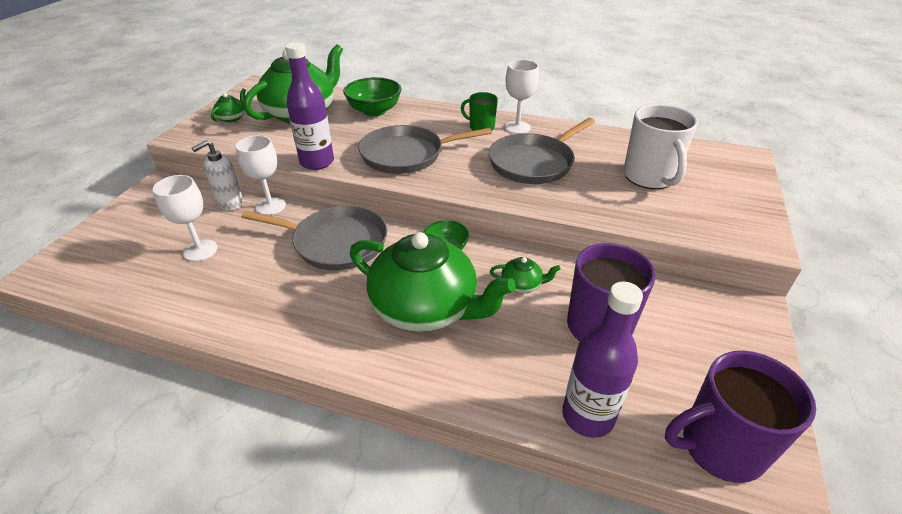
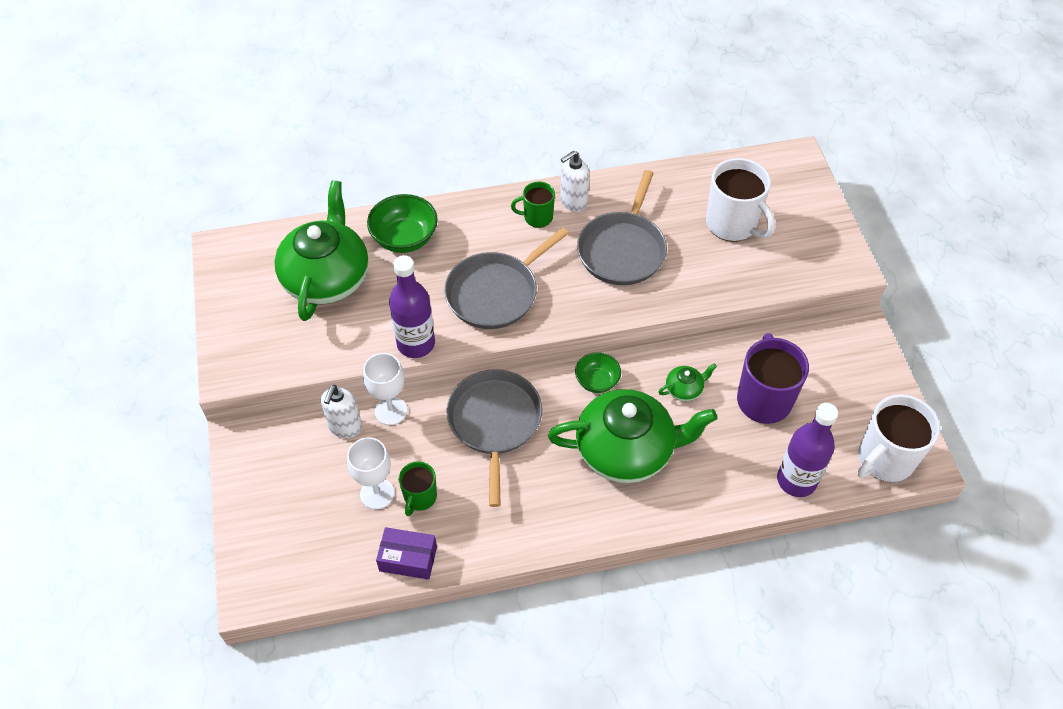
camera: 30 degrees left, 15 degrees up
green teapot [211,89,246,122] -> none
grey pan [241,206,387,270] -> grey pan turned 75 degrees counterclockwise [446,369,542,507]
white goblet [505,60,539,134] -> white soap dispenser [560,151,590,212]
purple mug [665,351,816,483] -> white mug [857,394,940,482]
none -> purple box [376,527,437,580]
none -> green mug [399,461,437,516]

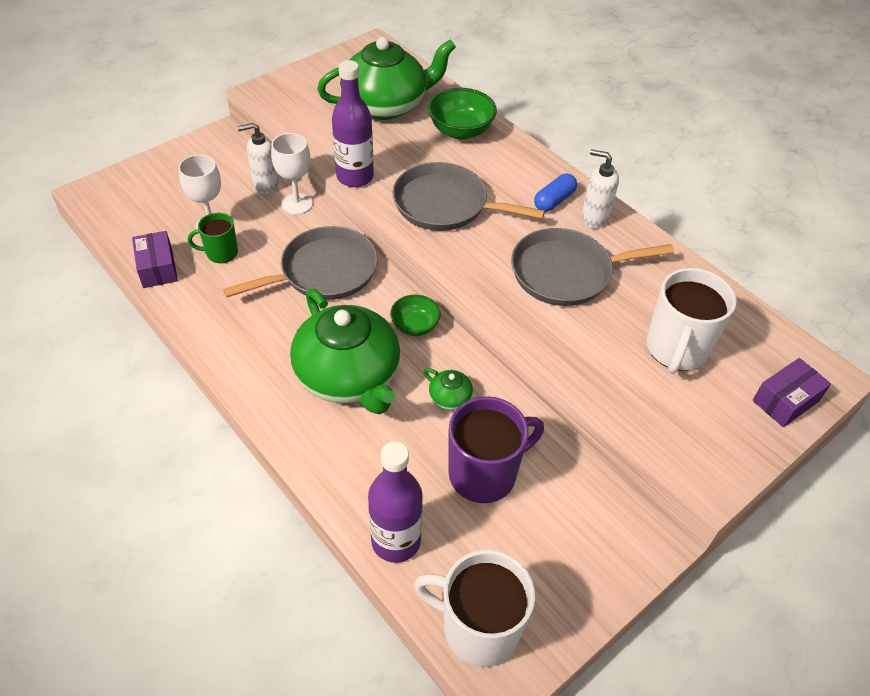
camera: 60 degrees right, 5 degrees down
green mug [511,181,555,228] -> blue capsule [534,174,577,212]
none -> purple box [753,358,831,427]

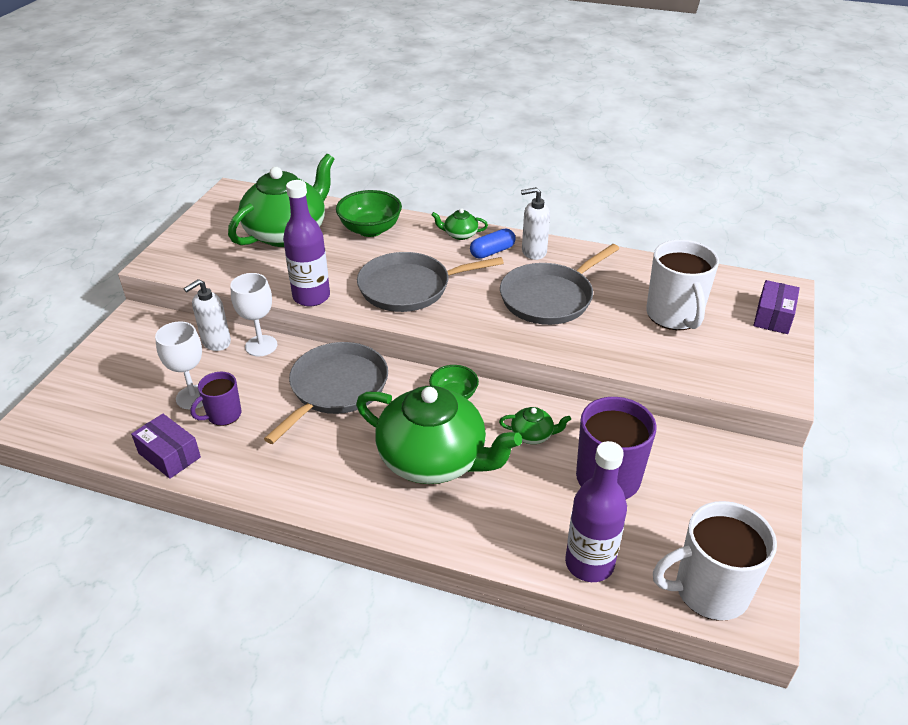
camera: 30 degrees left, 10 degrees down
green mug [188,213,238,263] -> purple mug [190,372,241,426]
blue capsule [534,174,577,212] -> blue capsule turned 45 degrees clockwise [470,229,516,259]
none -> green teapot [432,208,488,240]

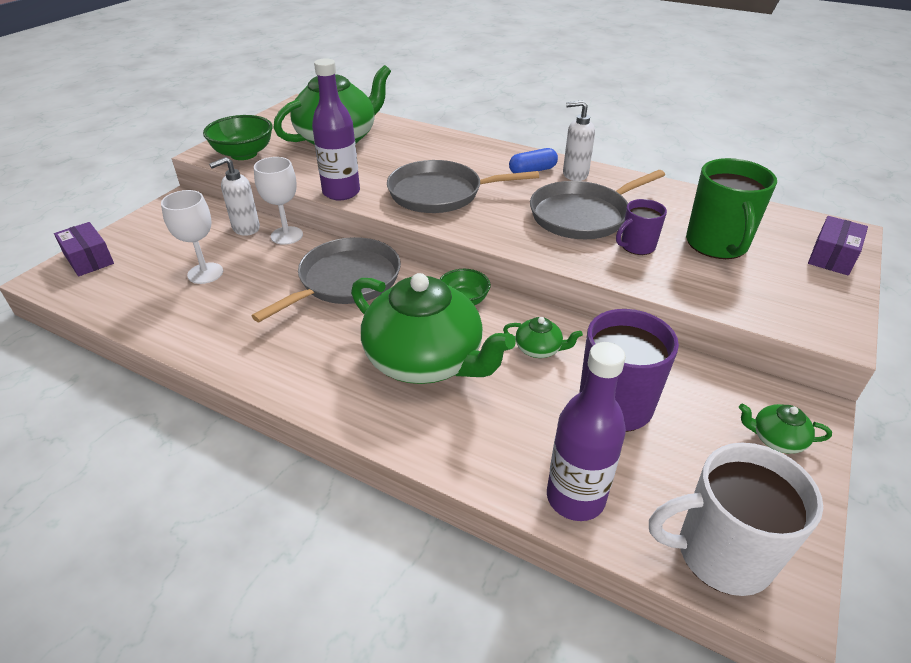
camera: 10 degrees right, 0 degrees up
purple box [131,414,201,479] -> purple box moved to [54,222,114,276]
purple mug [190,372,241,426] -> purple mug moved to [616,199,667,255]
green bowl [336,190,402,237] -> green bowl moved to [203,115,273,160]
green teapot [432,208,488,240] -> green teapot moved to [739,404,832,454]
white mug [646,240,719,330] -> green mug [686,158,777,259]

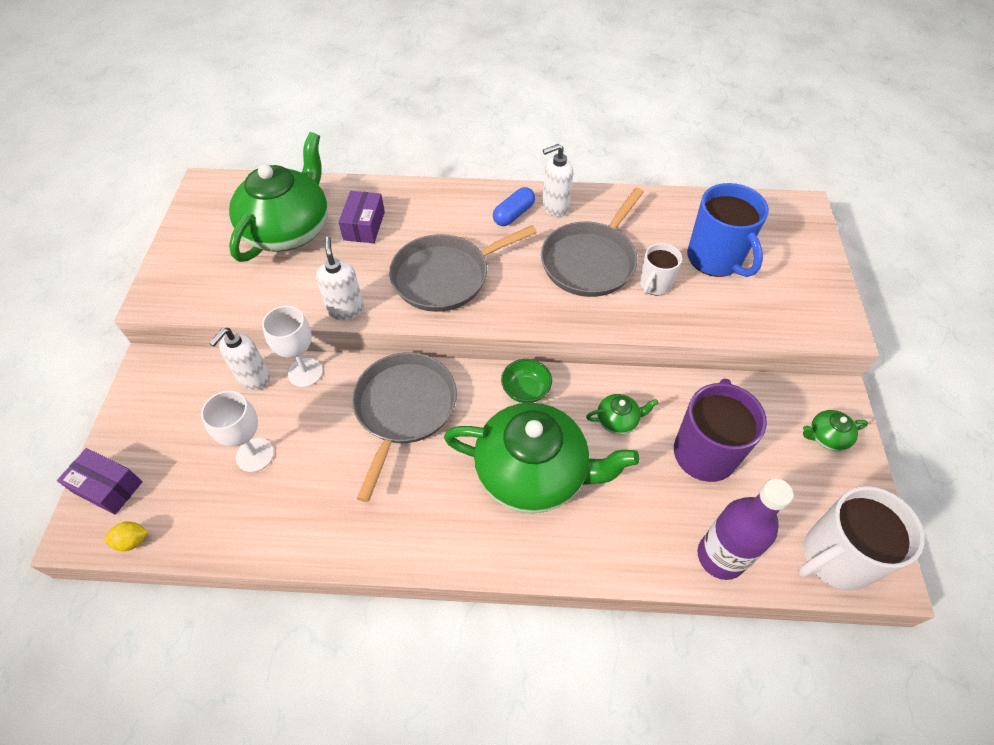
camera: 25 degrees left, 15 degrees up
green bowl [203,115,273,160] -> none
purple bottle [312,58,360,200] -> white soap dispenser [316,237,364,320]
purple mug [616,199,667,255] -> white mug [640,243,682,296]
green mug [686,158,777,259] -> blue mug [687,183,769,277]
purple box [808,216,868,276] -> purple box moved to [338,191,385,243]
none -> yellow lemon [104,522,148,551]

